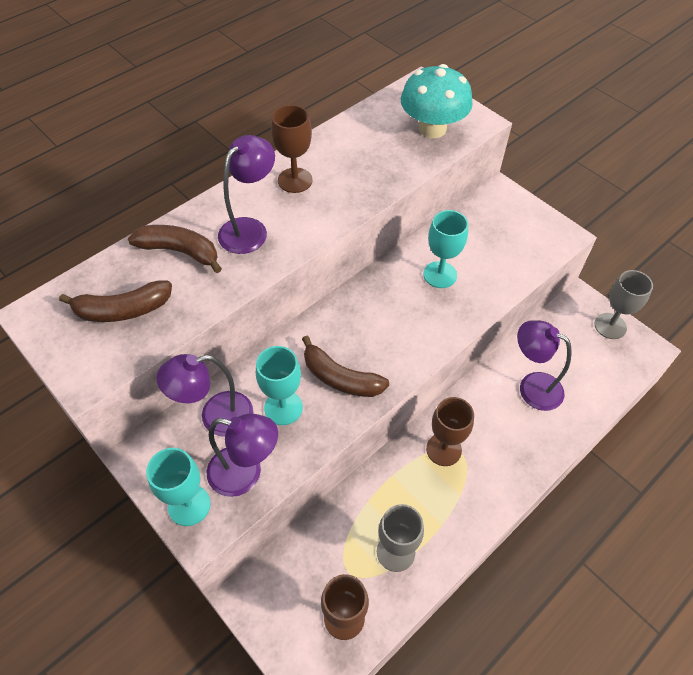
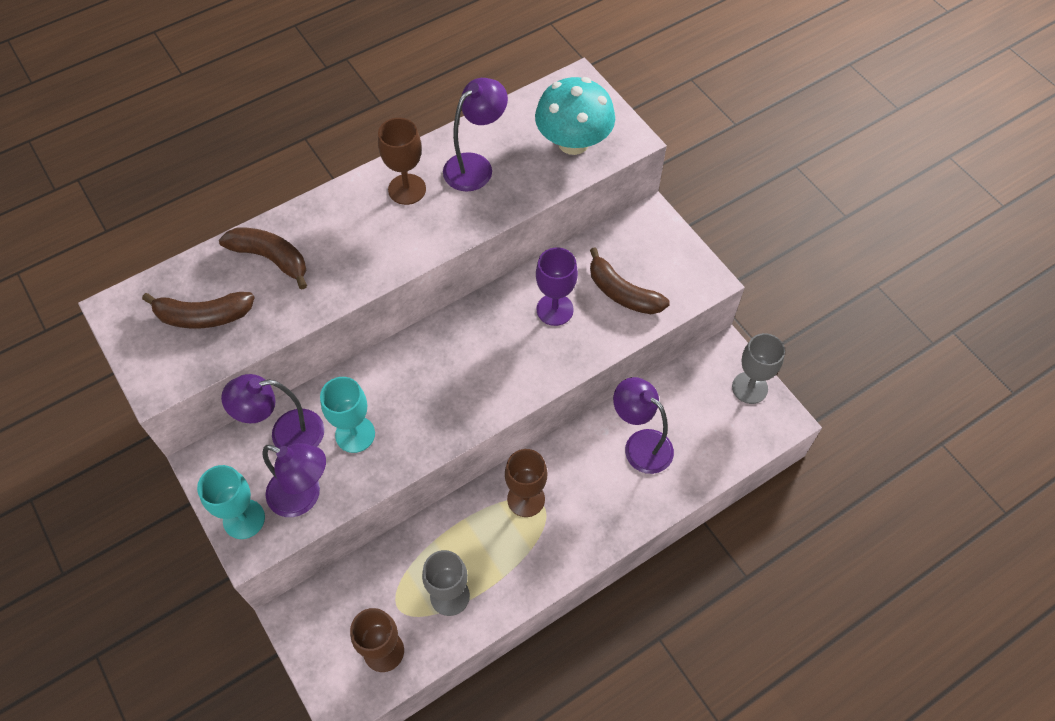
camera: 10 degrees right, 5 degrees up
purple lamp [218,135,275,254] -> purple lamp moved to [443,78,508,192]
brown banana [302,336,389,397] -> brown banana moved to [590,247,670,314]
turquoise goblet [423,210,468,288] -> purple goblet [536,247,578,326]

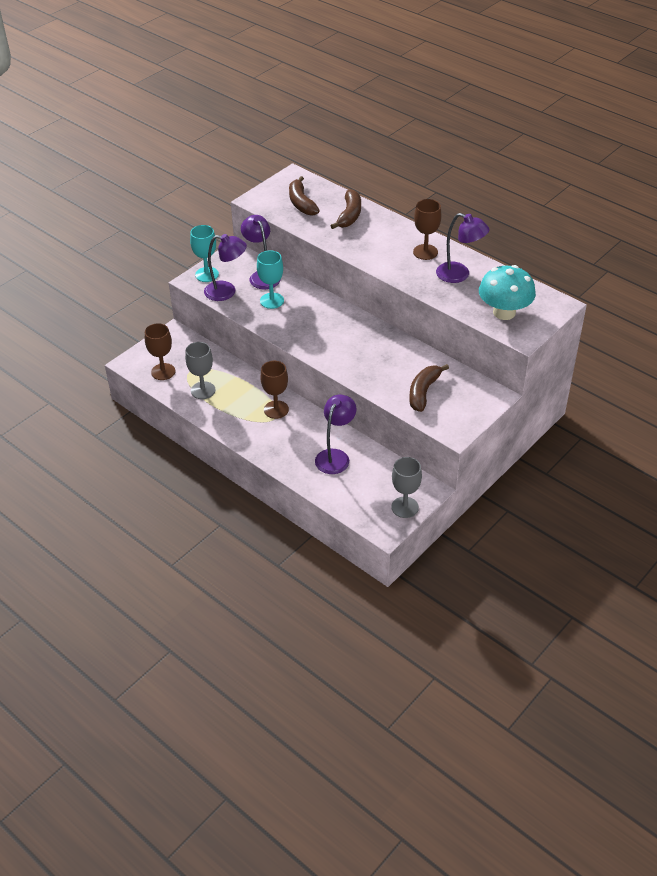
camera: 75 degrees right, 15 degrees down
purple lamp [262,443,326,517] -> purple lamp turned 90 degrees counterclockwise [204,234,247,301]
purple goblet [536,247,578,326] -> none

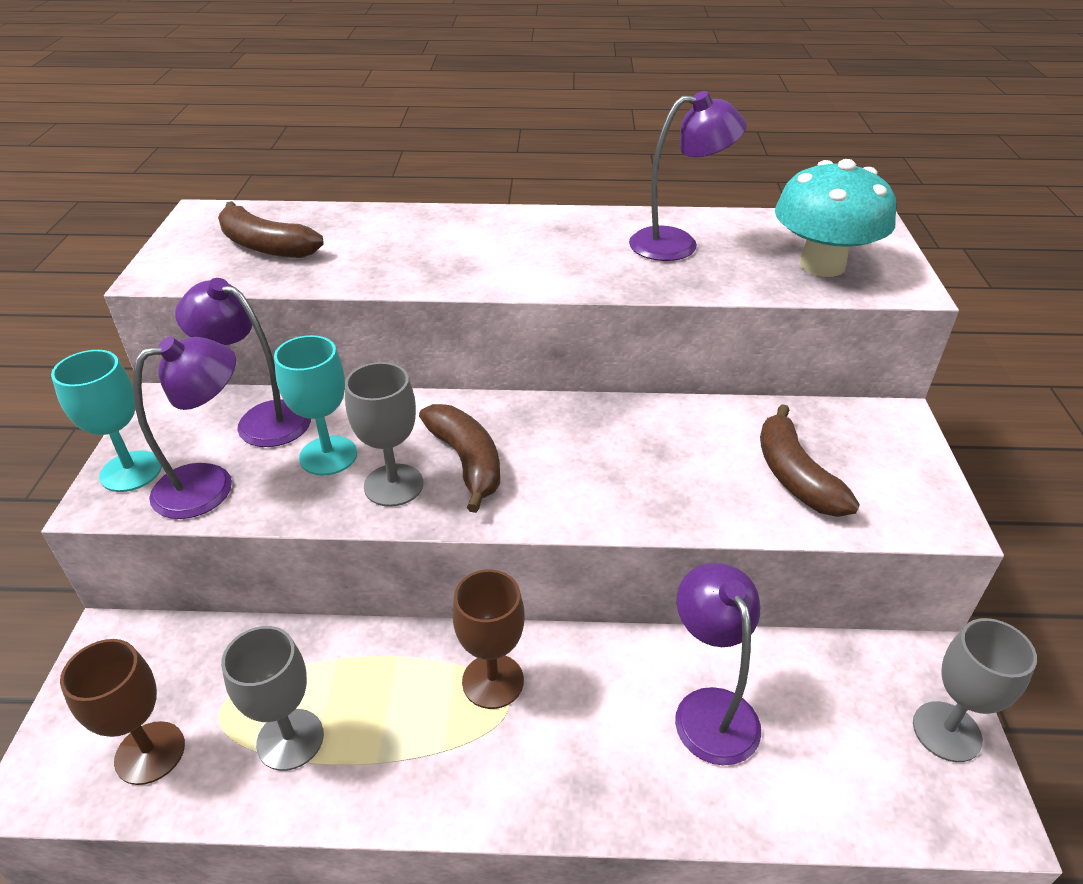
camera: 40 degrees left, 5 degrees down
brown banana [331,189,361,229] -> brown banana moved to [419,404,500,513]
brown goblet [413,199,442,260] -> none
none -> grey goblet [345,362,423,507]

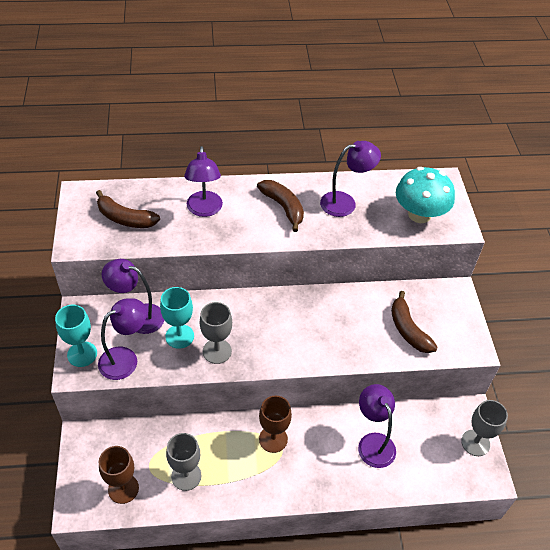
camera: 10 degrees left, 10 degrees up
brown banana [419,404,500,513] -> brown banana moved to [257,180,304,232]
none -> purple lamp [184,146,223,217]

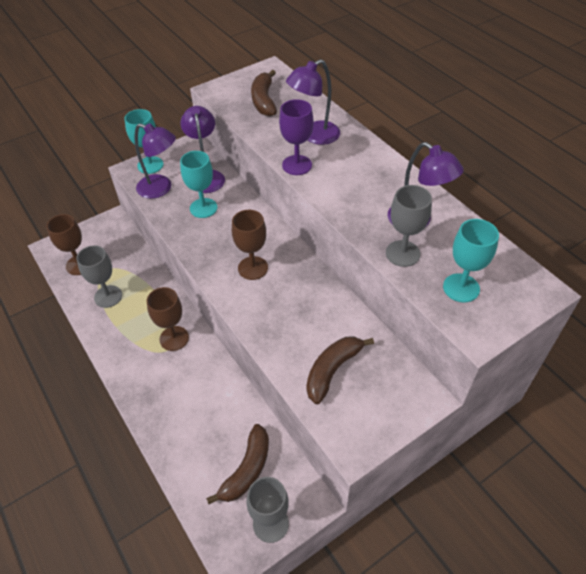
camera: 65 degrees right, 0 degrees up
grey goblet [200,302,232,364] -> grey goblet moved to [386,185,432,267]
brown banana [257,180,304,232] -> brown banana moved to [206,424,269,504]
purple lamp [358,384,396,468] -> none
turquoise mushroom [396,167,455,223] -> turquoise goblet [443,219,499,303]
none -> brown goblet [232,210,268,280]
none -> purple goblet [279,99,314,175]

